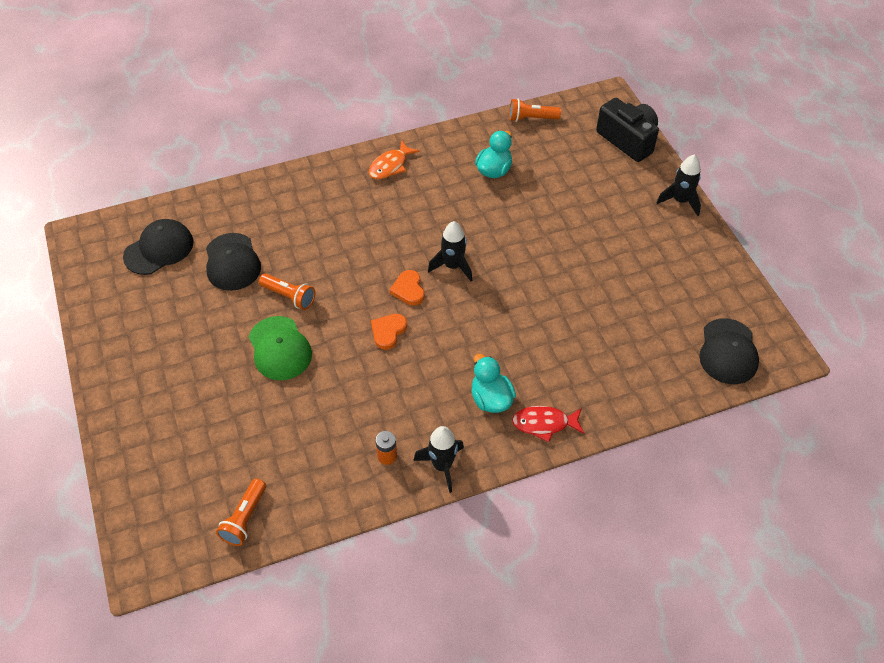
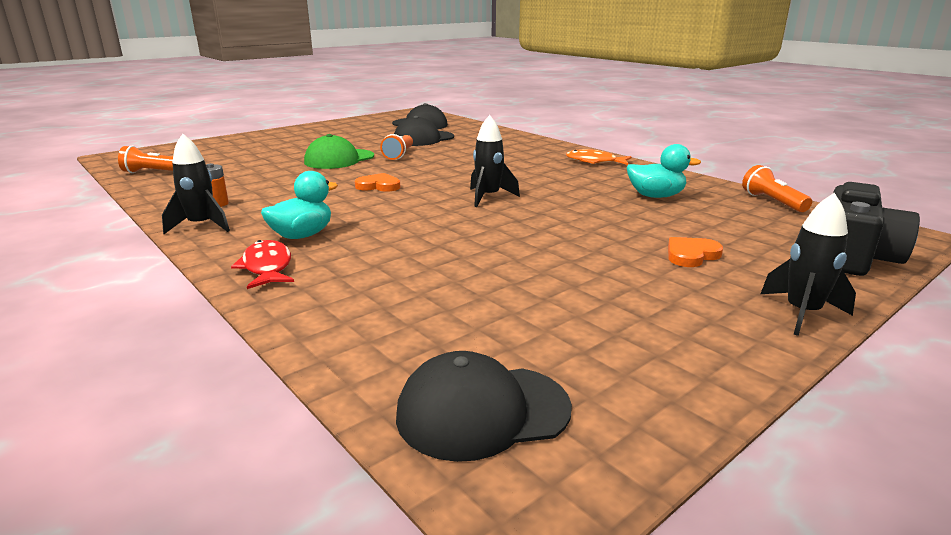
camera: 70 degrees right, 30 degrees down
orange heart [389,270,425,305] -> orange heart moved to [668,237,723,267]

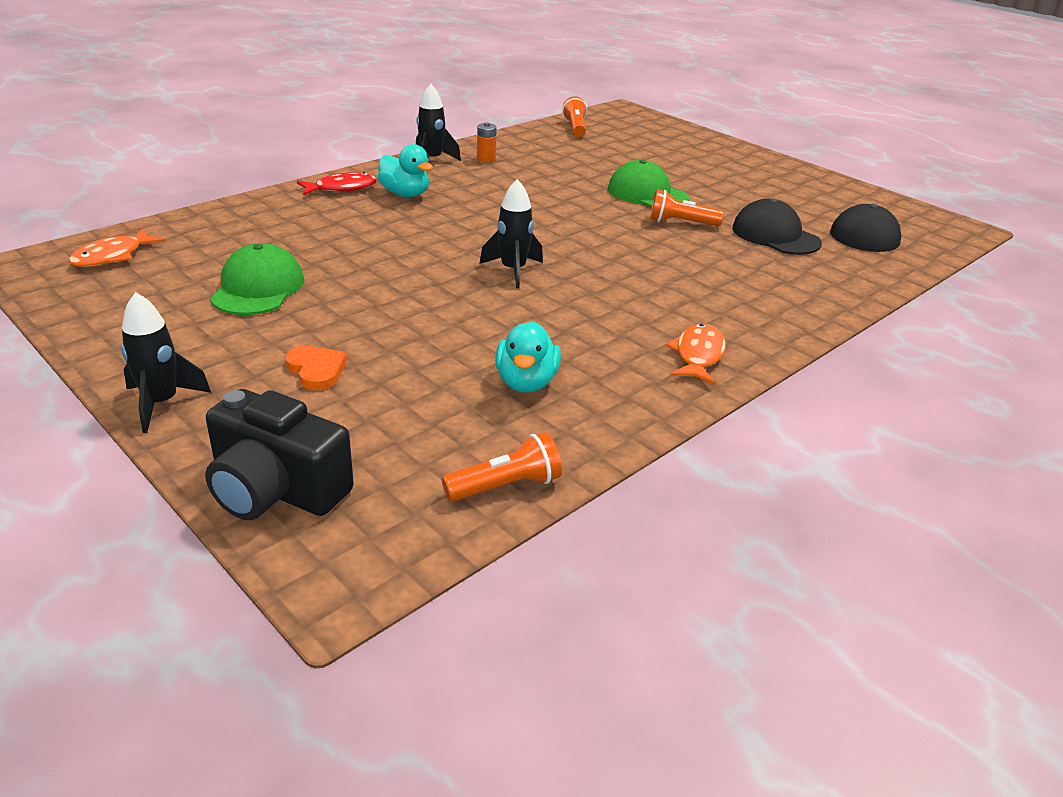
camera: 85 degrees right, 10 degrees up
orange heart [355,173,400,192] -> none
black cap [396,351,572,462] -> orange fish [68,229,165,267]
none -> green cap [210,243,304,315]

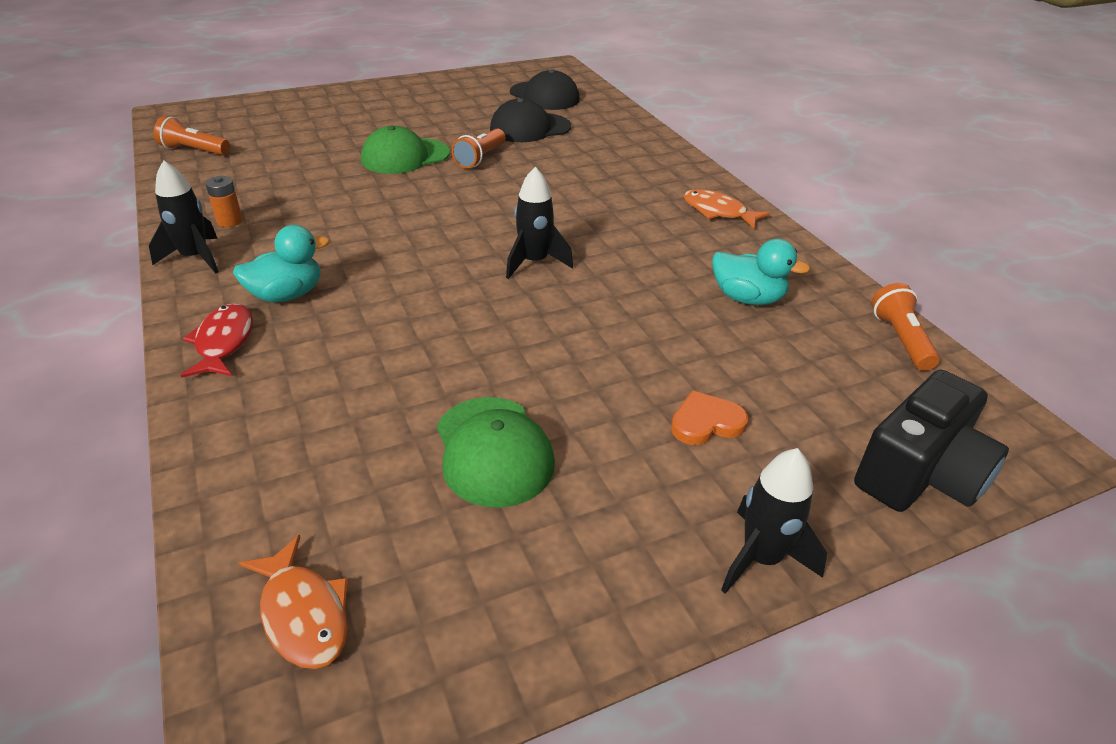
camera: 70 degrees left, 5 degrees up
green cap [210,243,304,315] -> green cap turned 135 degrees counterclockwise [437,397,555,508]

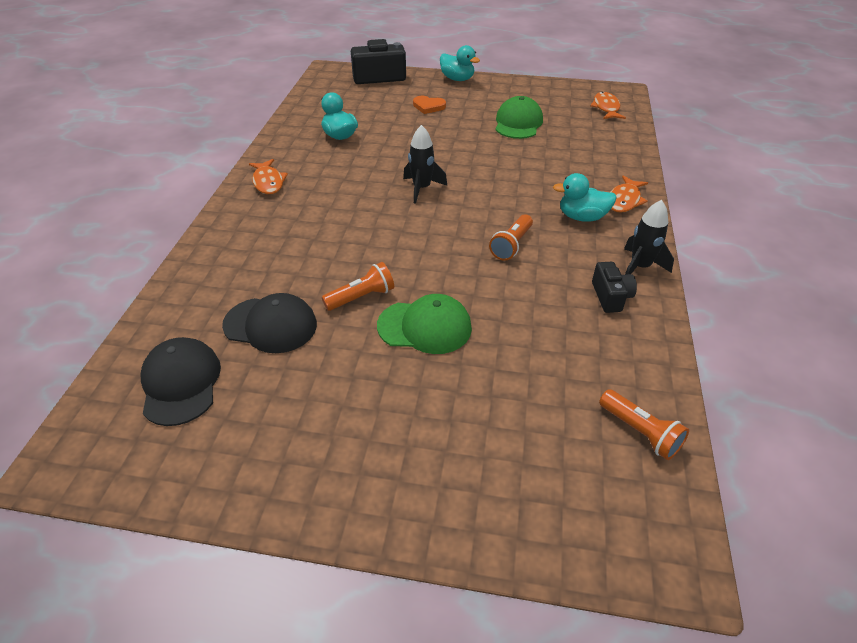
camera: 145 degrees left, 5 degrees up
red fish [181,303,253,378] -> orange fish [611,176,648,213]
orange battery [205,176,243,227] -> black camera [592,262,637,313]
black rocket [721,448,827,594] -> turquoise duck [440,45,480,81]
orange flashlight [872,283,940,371] -> orange flashlight moved to [489,214,533,261]

